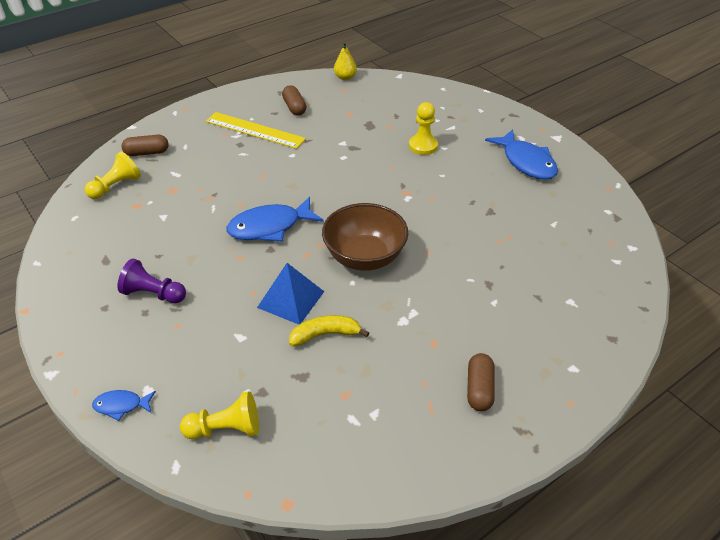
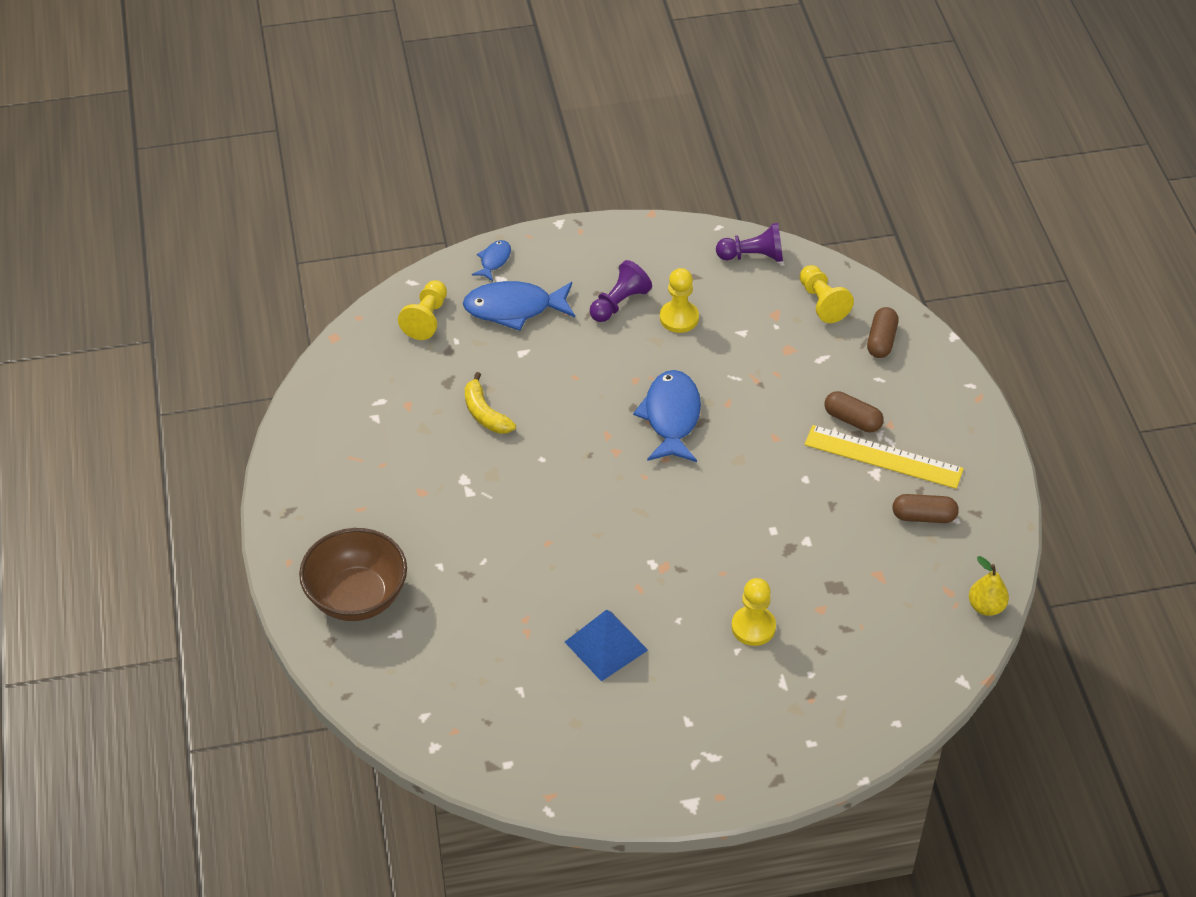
camera: 115 degrees right, 5 degrees up
yellow ruler [206,112,306,149] -> yellow ruler turned 60 degrees clockwise [805,425,964,489]
blue pyramid [257,263,325,324] -> blue pyramid moved to [565,609,648,681]
yellow banana [289,315,369,347] -> yellow banana turned 135 degrees clockwise [465,372,516,434]
brown bowl [322,203,408,271] -> brown bowl moved to [299,528,407,621]
brown capsule [467,353,495,411] -> brown capsule moved to [825,391,884,432]
blue fish [485,129,558,180] -> blue fish moved to [463,281,575,331]
none -> yellow pawn [660,268,699,333]
none -> purple pawn [716,223,783,262]

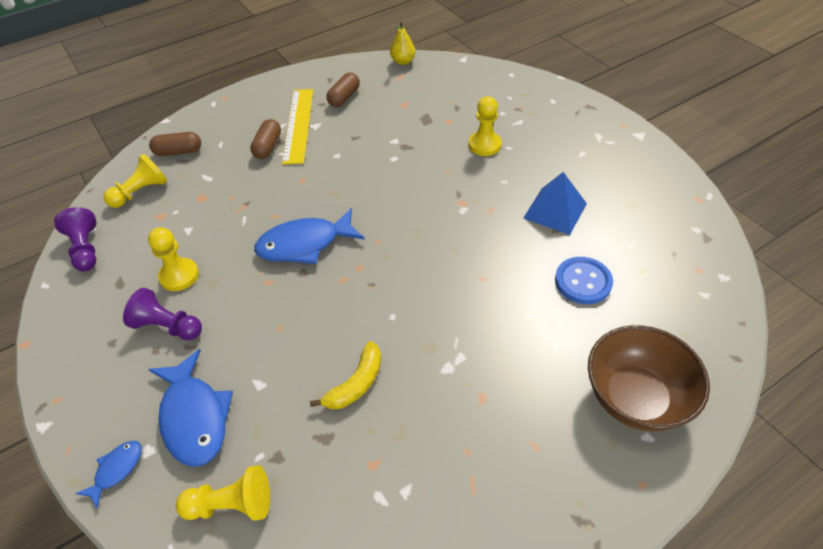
camera: 110 degrees left, 0 degrees up
blue fish [472,240,511,281] -> blue fish turned 120 degrees clockwise [76,441,142,509]
brown capsule [892,494,959,523] -> brown capsule turned 45 degrees clockwise [326,73,360,107]
none -> blue button [555,257,613,304]

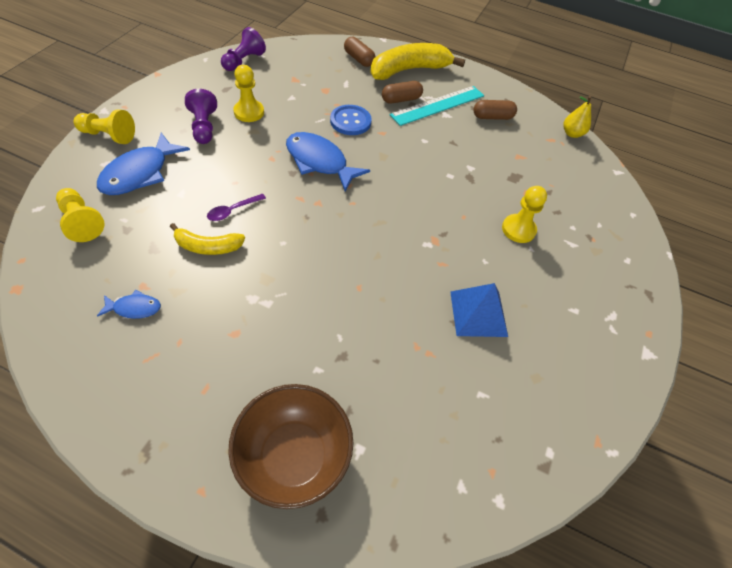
camera: 50 degrees right, 5 degrees up
blue fish [76,441,142,509] -> blue fish moved to [97,290,161,319]
yellow pawn [104,154,167,208] -> yellow pawn moved to [74,109,135,144]
yellow ruler [282,89,313,165] -> turquoise ruler [390,86,484,126]
blue button [555,257,613,304] -> blue button moved to [330,105,372,135]
none -> purple spoon [207,194,266,221]
none -> yellow banana [370,43,465,80]

